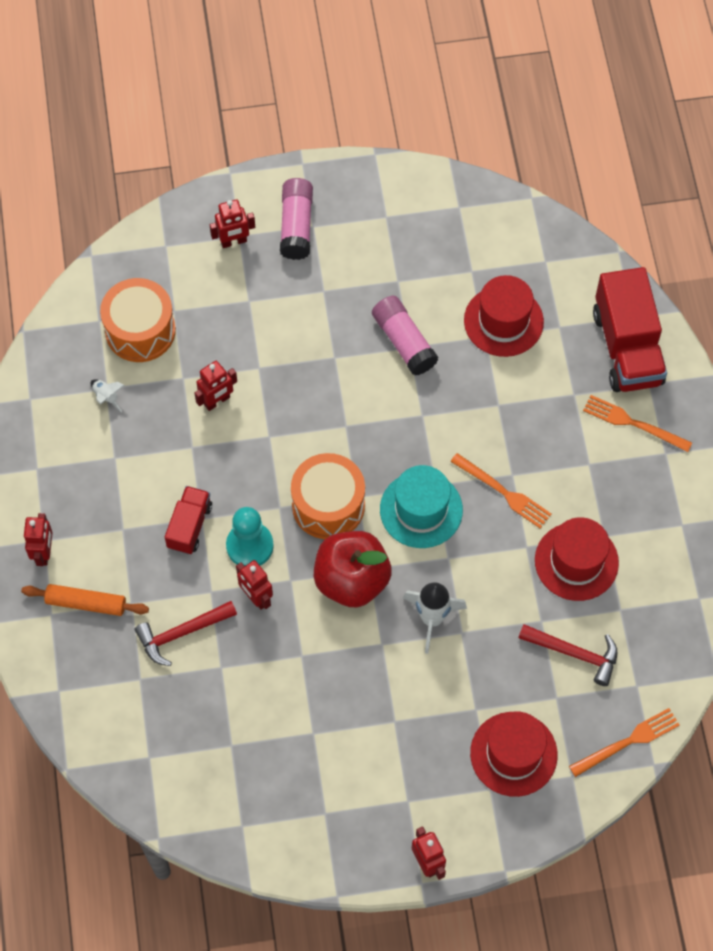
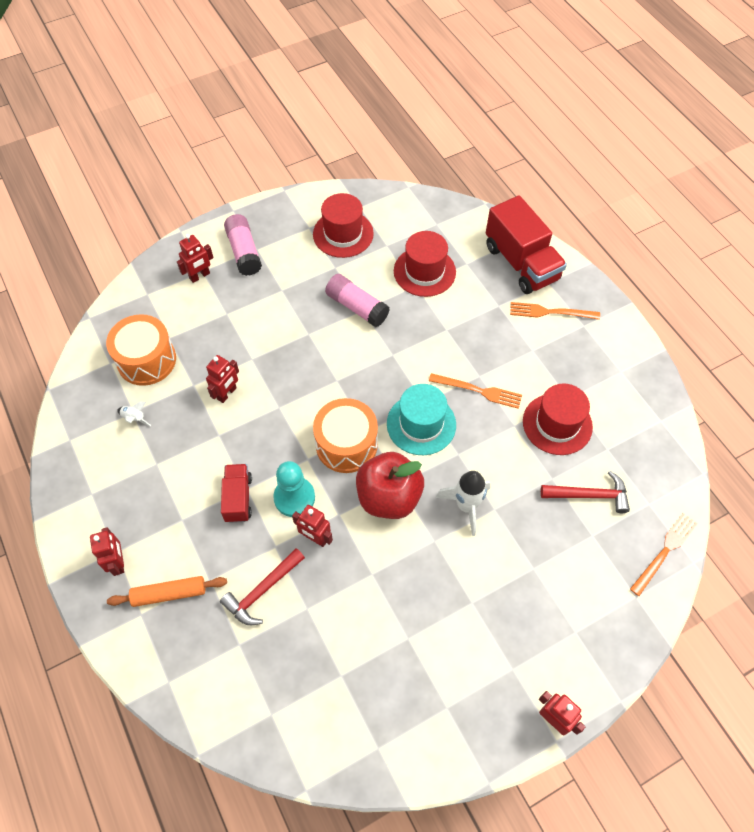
camera: 20 degrees left, 5 degrees down
red hat [470,711,558,797] -> red hat moved to [313,193,374,258]

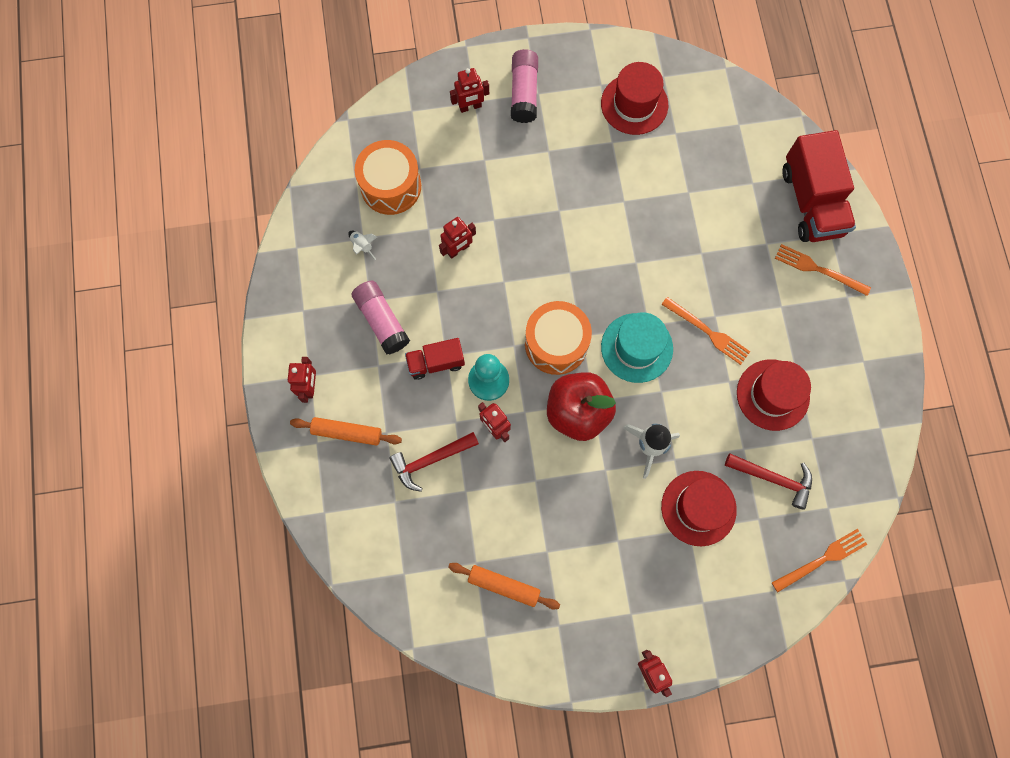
camera: 20 degrees right, 15 degrees up
red truck [221,464,252,523] -> red truck turned 120 degrees counterclockwise [405,338,465,380]
pink glue stick [325,274,390,327] -> pink glue stick moved to [351,280,410,355]
red hat [394,231,456,297] -> red hat moved to [661,471,737,546]
none -> orange rolling pin [448,563,560,610]

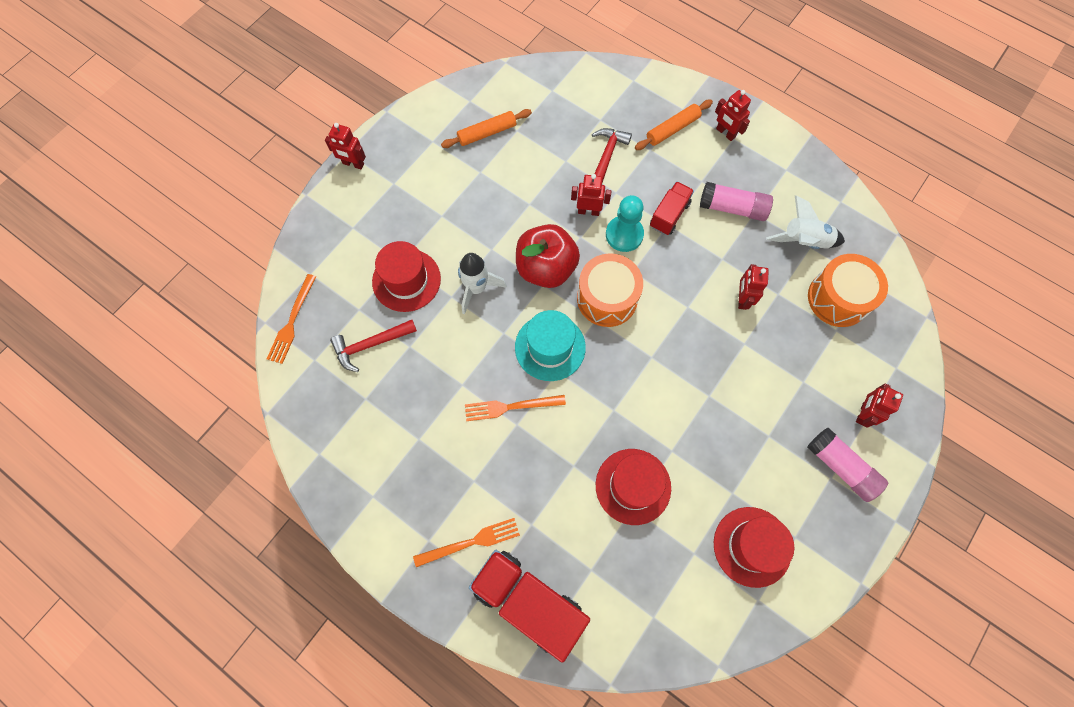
camera: 135 degrees right, 5 degrees down
white rocket [348,231,377,260] -> white rocket [766,195,845,249], size x1.99
red hat [737,359,811,431] -> red hat moved to [596,449,671,525]

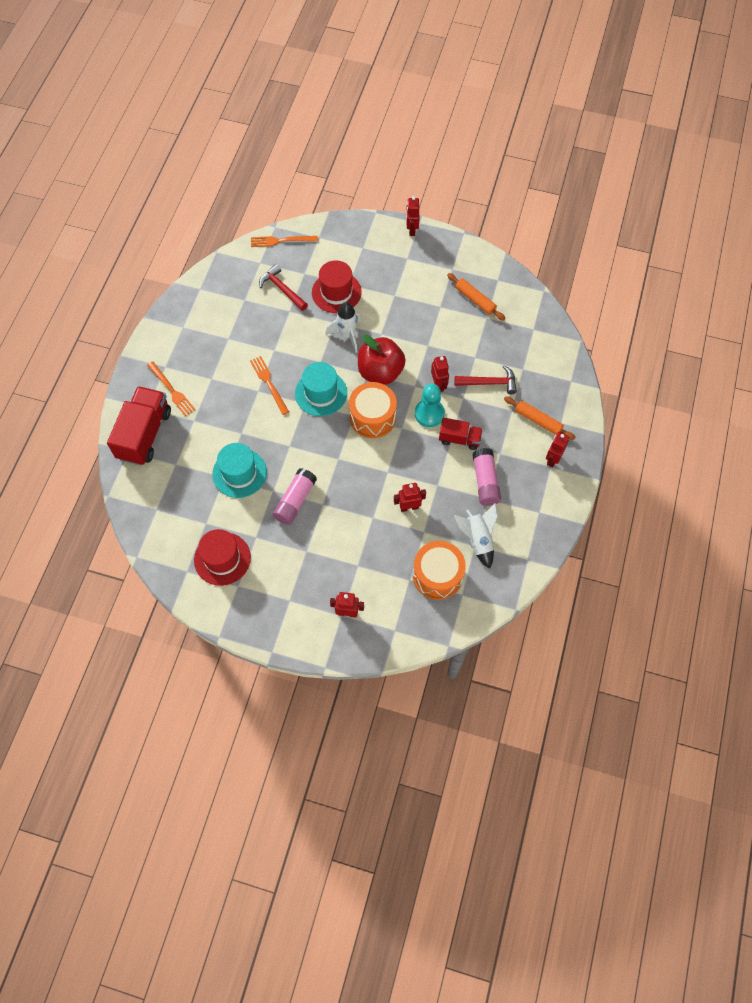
camera: 70 degrees right, 5 degrees down
red hat [596,449,671,525] -> turquoise hat [212,443,267,498]
pink glue stick [807,428,888,502] -> pink glue stick moved to [273,468,317,525]

